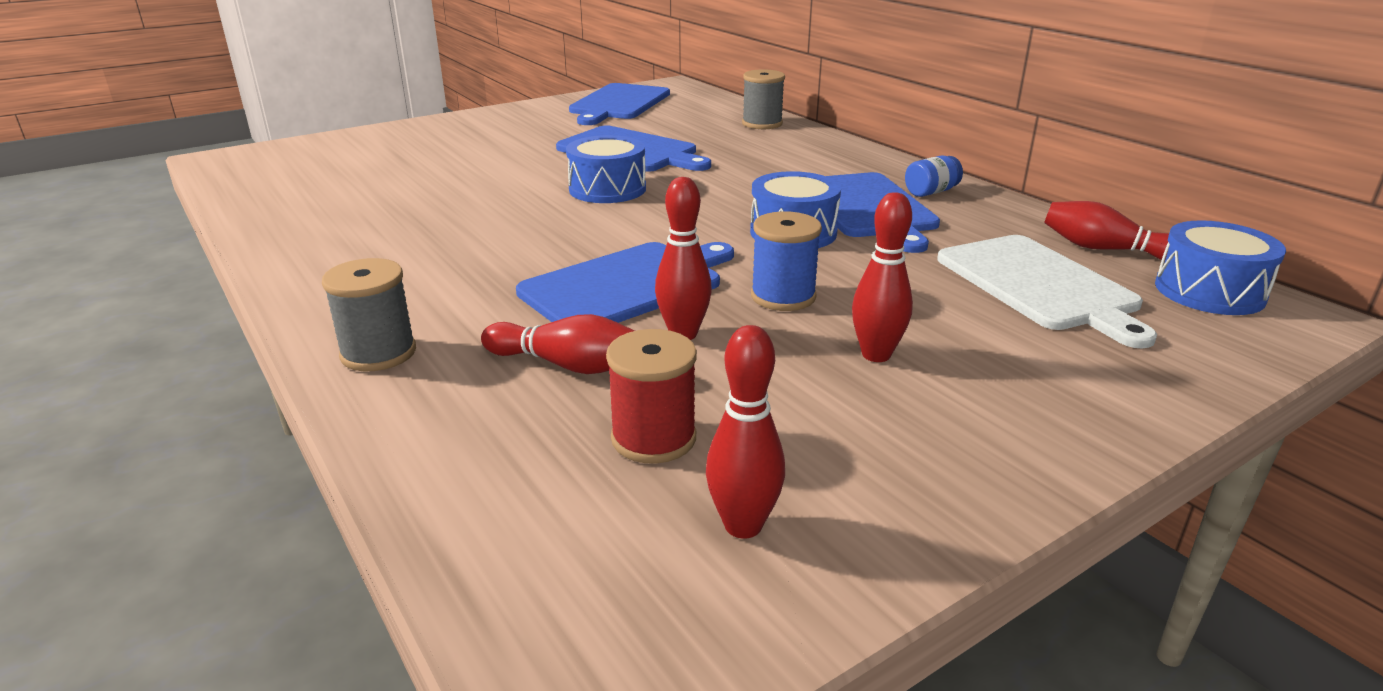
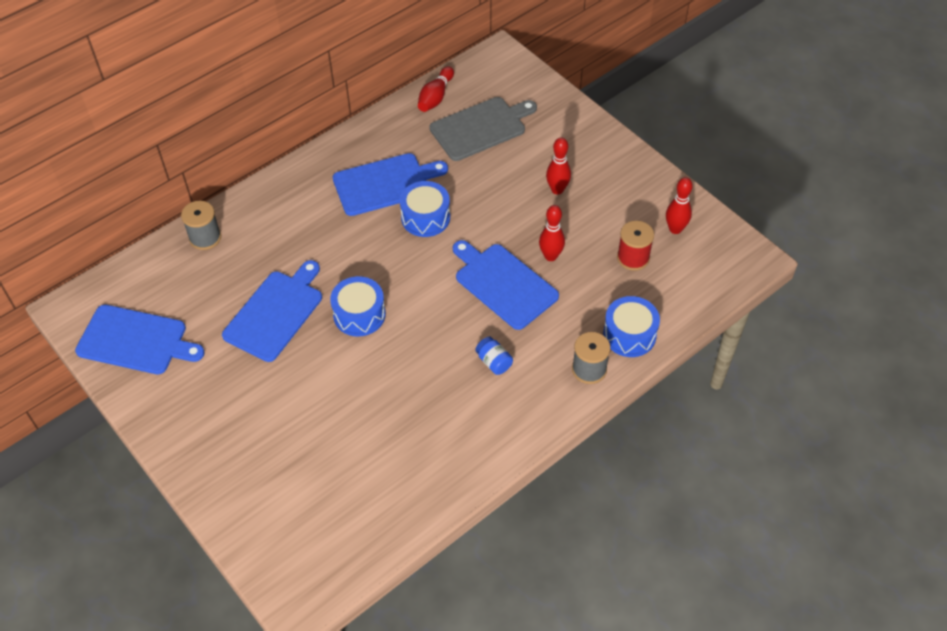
camera: 95 degrees left, 25 degrees up
red bowling pin [481,314,635,374] -> none
blue spool [751,211,822,311] -> none
blue jar [905,156,963,197] -> blue jar moved to [475,337,513,375]
white cutting board [937,235,1157,349] -> grey cutting board [429,97,537,161]
blue drum [1155,220,1286,315] -> blue drum moved to [603,296,660,357]

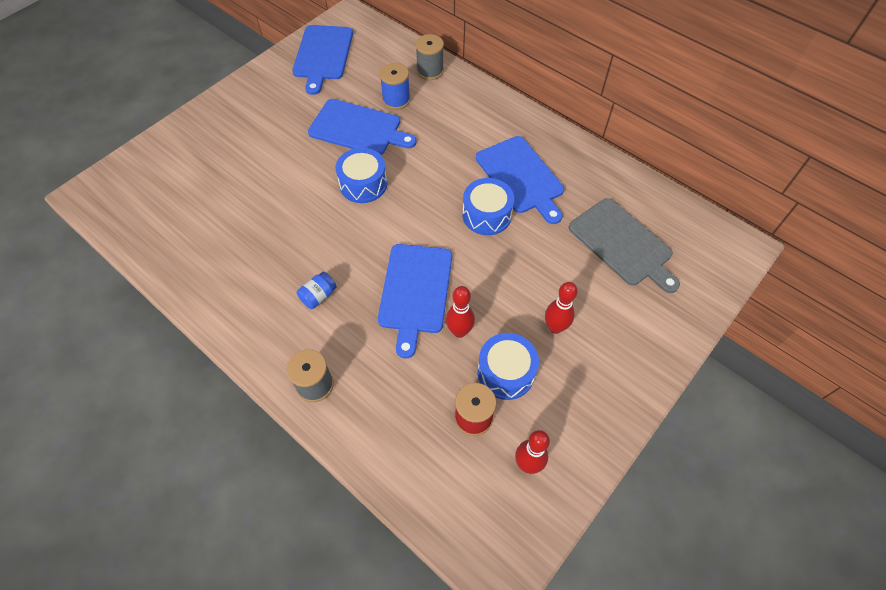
camera: 80 degrees right, 5 degrees up
red bowling pin [418,66,454,112] -> none
blue cutting board [453,240,559,330] -> blue cutting board turned 150 degrees clockwise [378,244,452,359]
blue drum [603,296,660,357] -> blue drum moved to [478,333,539,400]
none -> blue spool [379,63,410,110]

